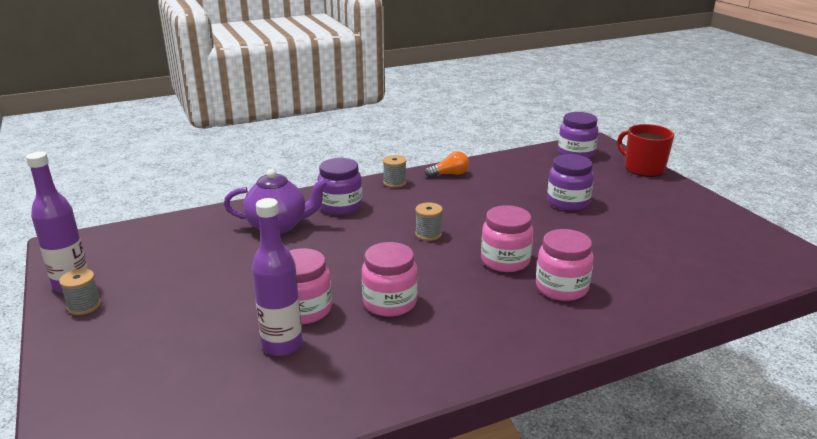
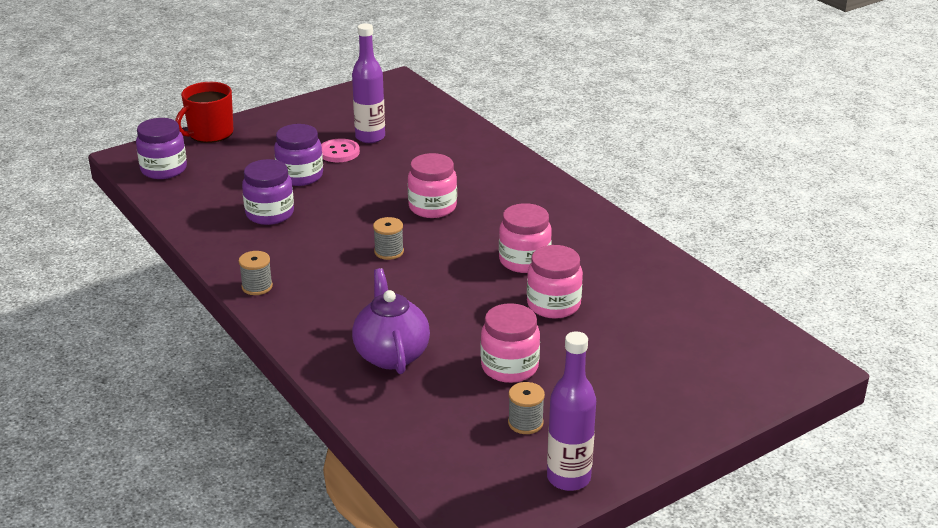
camera: 100 degrees left, 5 degrees up
grey spool [59,269,101,315] -> grey spool moved to [508,382,545,434]
purple bottle [252,198,302,356] -> purple bottle moved to [352,23,385,143]
purple jar [317,158,362,215] -> purple jar moved to [242,159,294,225]
orange light bulb [425,151,469,177] -> none
pink jar [536,229,593,301] -> pink jar moved to [481,303,540,383]
none -> pink button [321,138,360,162]

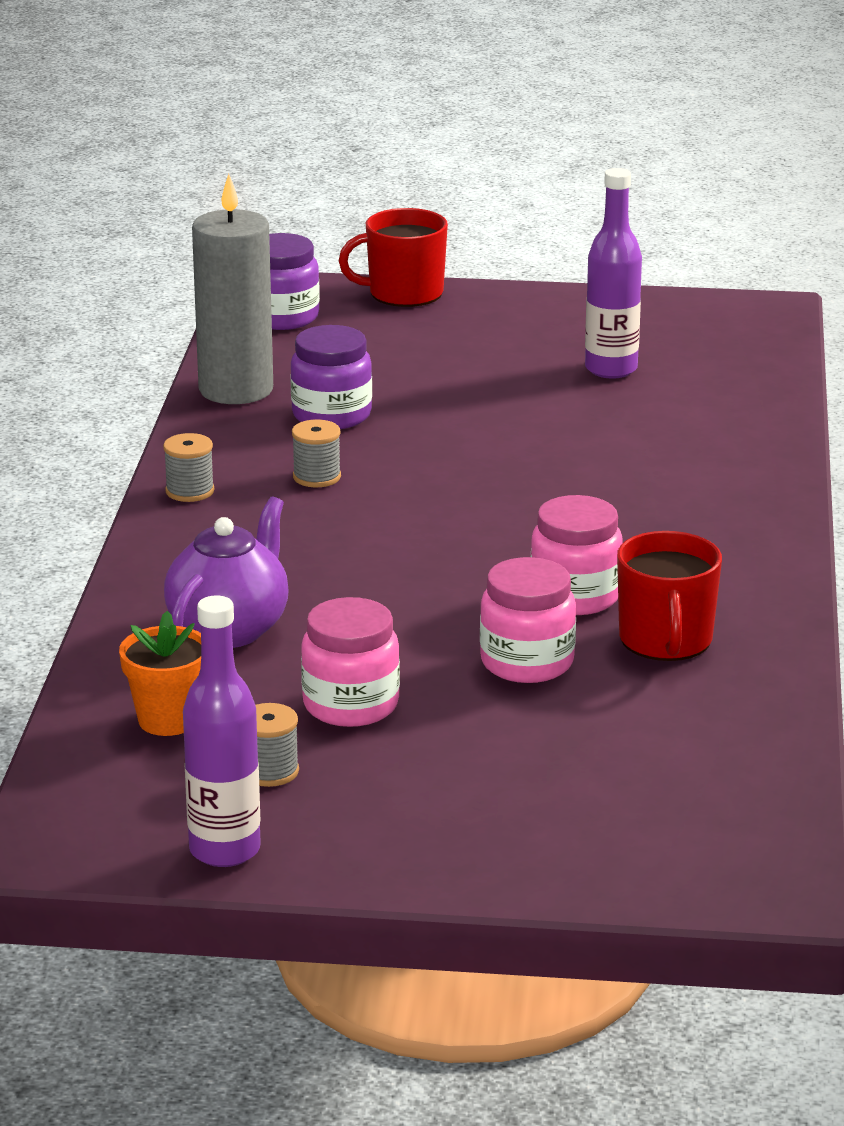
camera: 40 degrees right, 5 degrees down
purple jar [274,124,323,186] -> none
pink button [321,138,360,162] -> none
grey spool [373,217,404,260] -> grey spool moved to [292,419,341,487]
pink jar [408,153,457,218] -> none
none -> orange flower pot [119,611,201,736]
none -> grey candle [192,174,273,404]
none -> red mug [617,531,722,661]

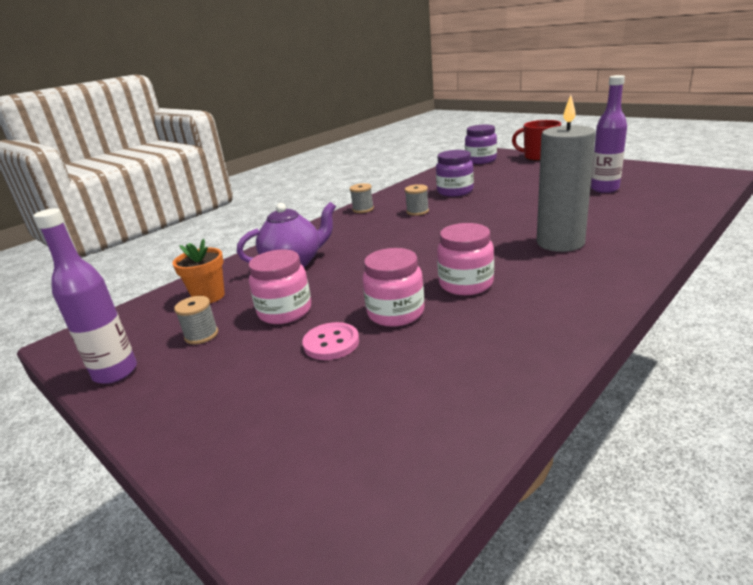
camera: 40 degrees right, 0 degrees up
grey candle [192,174,273,404] -> grey candle moved to [537,95,596,252]
red mug [617,531,722,661] -> none
none -> pink button [302,322,359,360]

